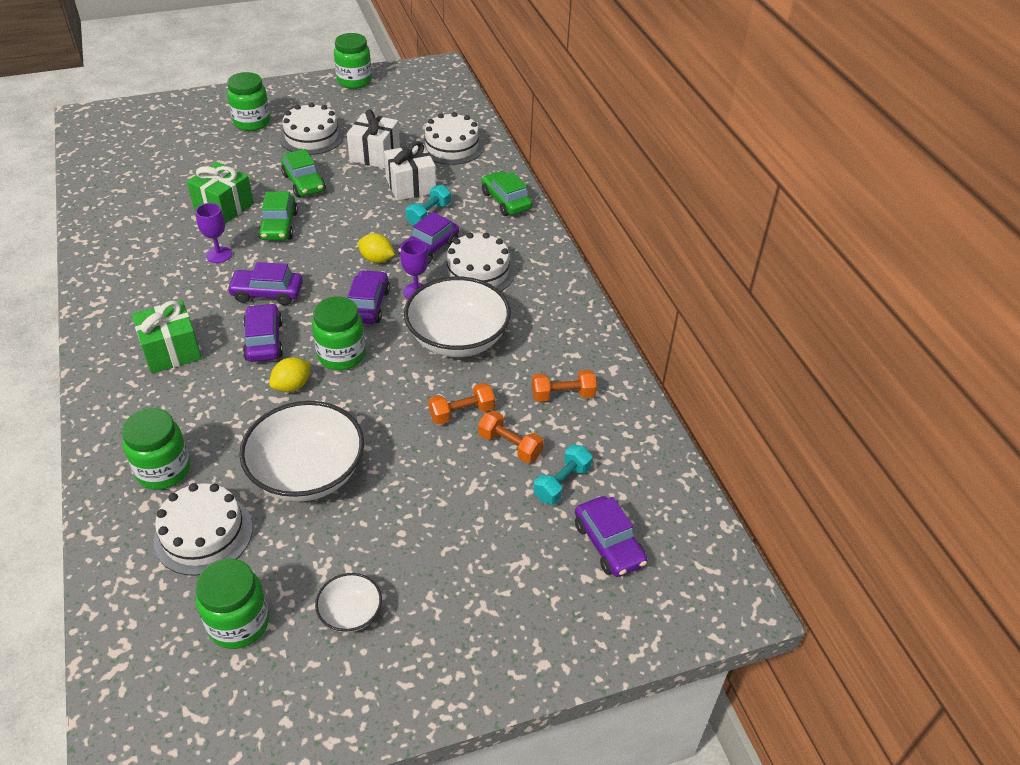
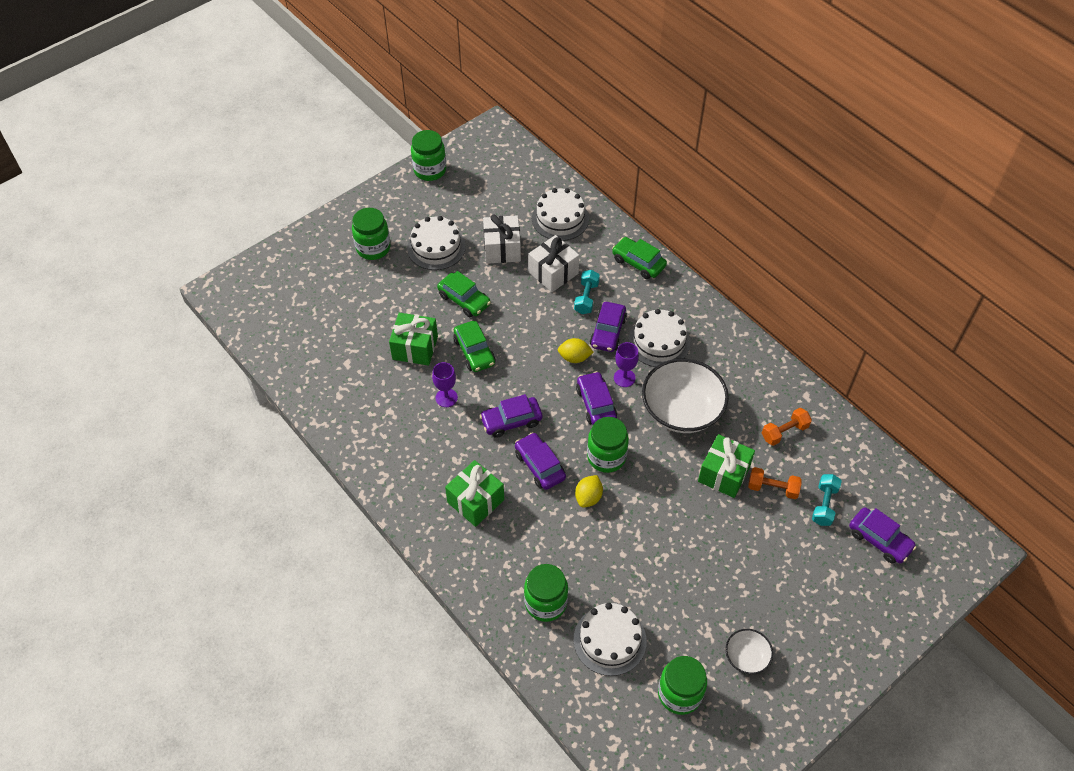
camera: 20 degrees left, 10 degrees up
white bowl [239,401,364,502] -> none
orange dumbbell [428,383,495,425] -> green gift [698,434,755,498]

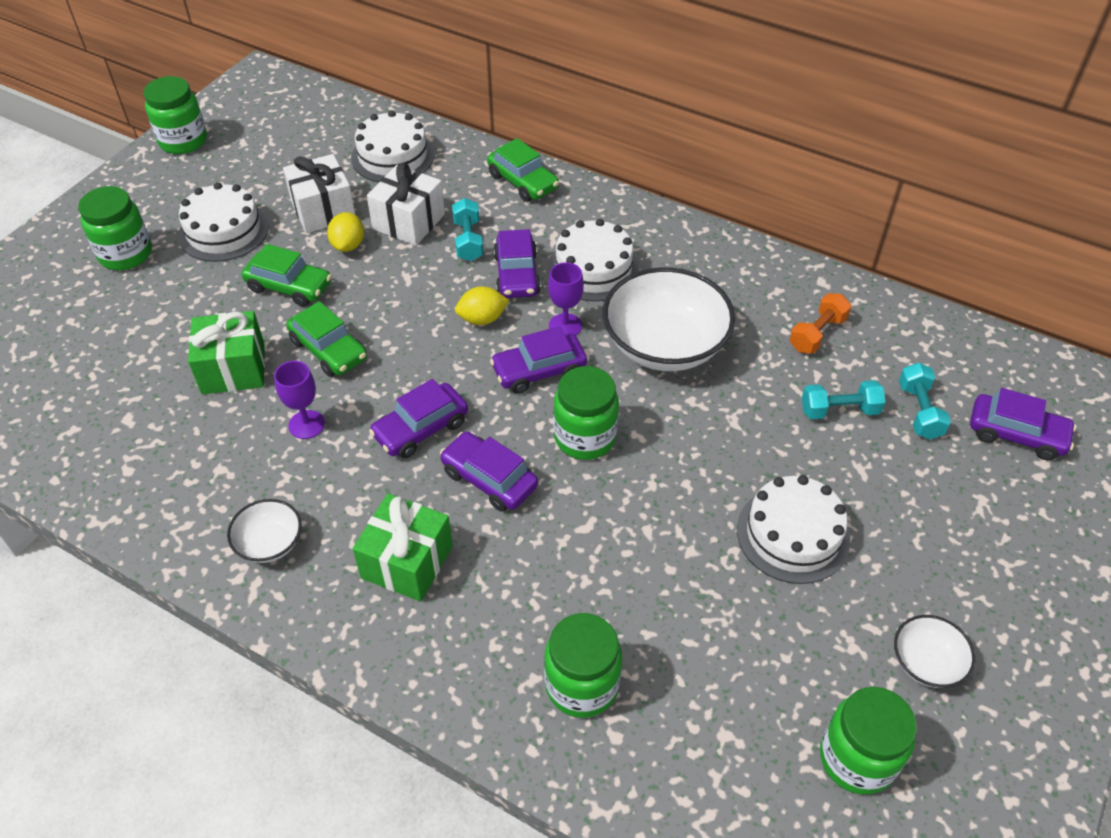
camera: 20 degrees left, 5 degrees down
white cake [574,603,647,676] -> white cake moved to [737,475,850,584]
yellow lemon [575,475,603,508] -> yellow lemon moved to [327,212,364,252]
purple car [576,371,617,425] -> purple car turned 75 degrees counterclockwise [490,326,587,394]
green car [612,237,667,279] -> green car turned 150 degrees counterclockwise [487,138,559,202]
green gift [698,434,755,498] -> none
orange dumbbell [748,467,802,499] -> turquoise dumbbell [802,380,886,419]
none -> white bowl [227,499,301,563]

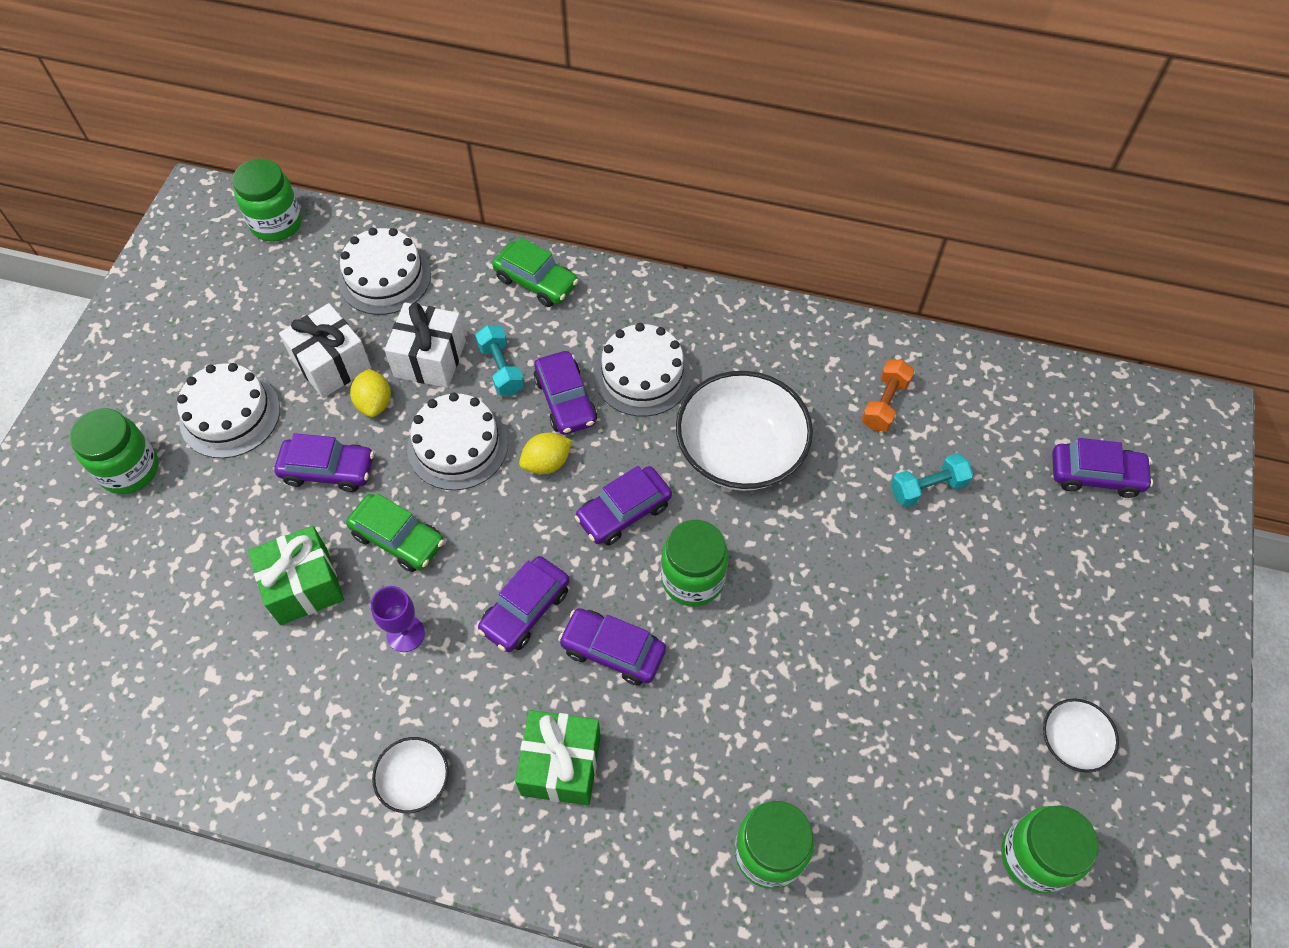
camera: 15 degrees left, 10 degrees up
green jar [144,76,207,154] -> green jar moved to [232,159,302,242]
green car [241,244,332,307] -> purple car [274,433,374,492]
purple goblet [548,262,584,335] -> none
white cake [737,475,850,584] -> white cake moved to [407,392,508,490]
turquoise dumbbell [899,362,951,439] -> none

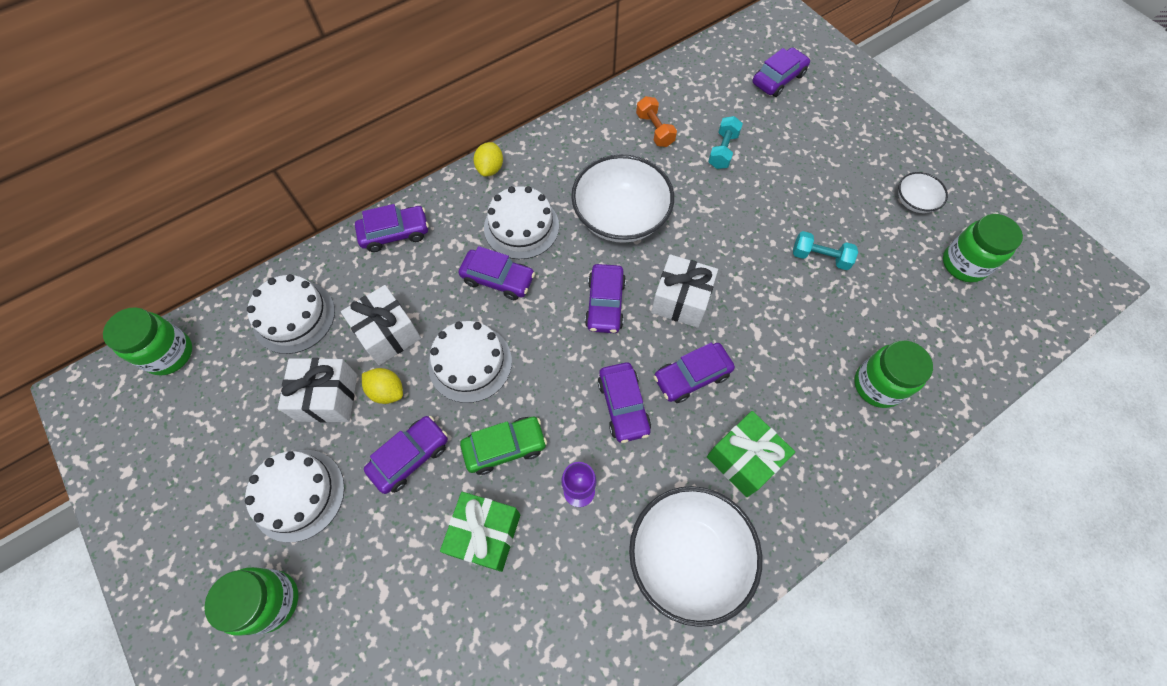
camera: 50 degrees left, 5 degrees up
white bowl [372,737,449,813] -> white bowl [629,486,762,627], size x2.06
turquoise dumbbell [475,325,525,396] -> turquoise dumbbell moved to [793,231,858,270]
green car [492,237,579,307] -> purple car [355,204,429,252]
yellow lemon [519,433,572,474] -> yellow lemon moved to [474,142,503,177]
green jar [661,520,729,607] -> white gift [651,254,718,328]

